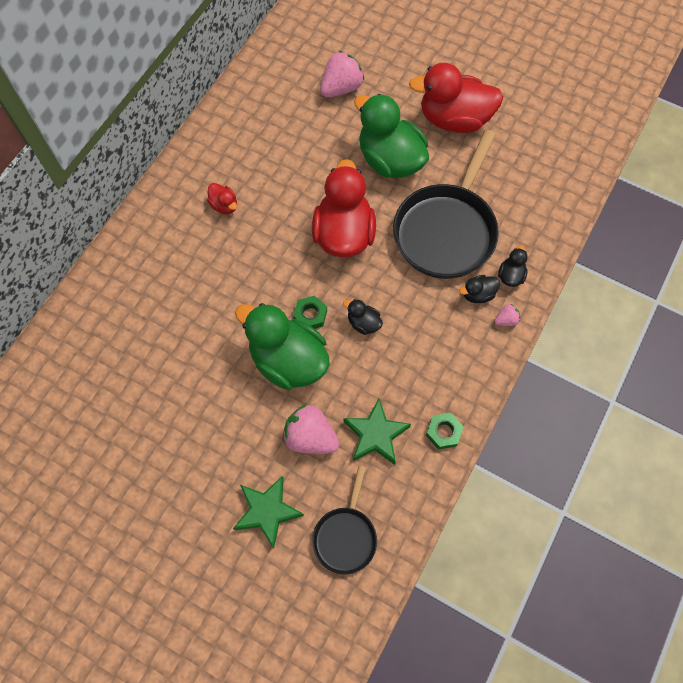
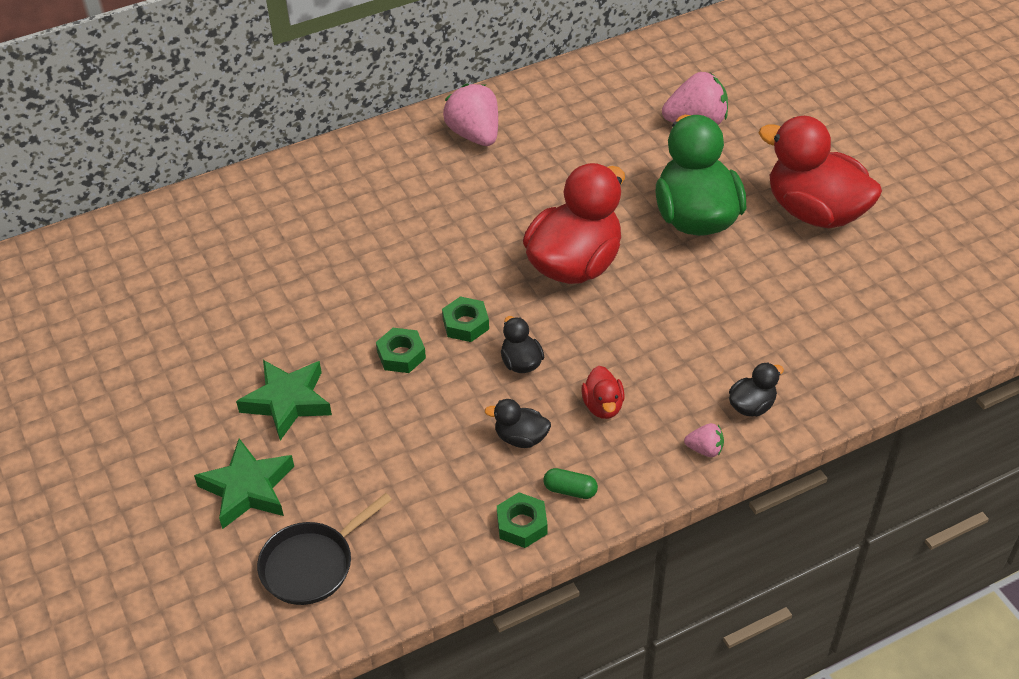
camera: 35 degrees right, 20 degrees down
red duck [207,183,237,214] -> red duck moved to [581,366,625,419]
green duck [235,303,330,390] -> green nut [376,328,426,373]
pink strawberry [283,404,339,454] -> pink strawberry moved to [443,84,498,146]
green star [343,398,411,465] -> green star moved to [236,360,332,441]
black pan [393,130,499,279] -> none
black duck [459,275,500,303] -> black duck moved to [485,399,551,448]
none -> green capsule [543,468,598,499]

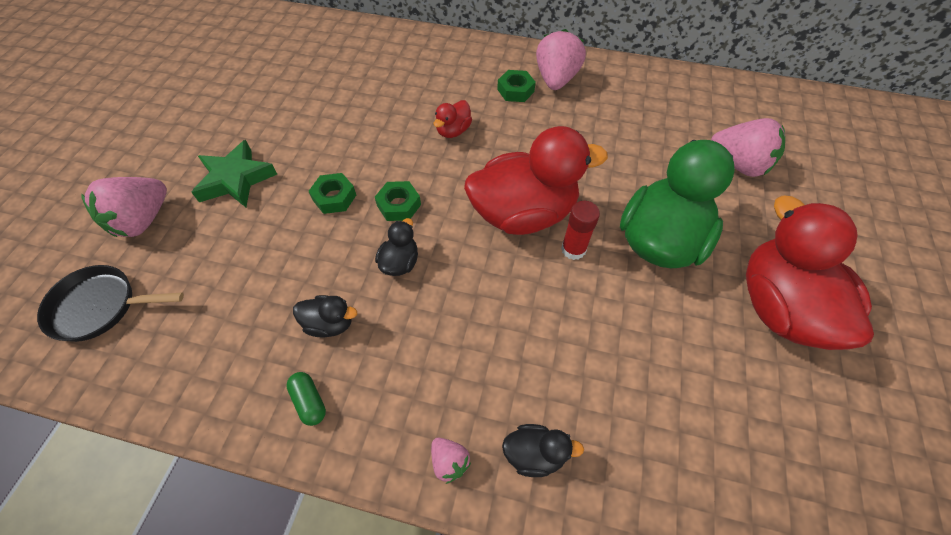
camera: 40 degrees right, 10 degrees up
green star [194,438,294,529] -> pink strawberry [81,177,167,237]
black duck [485,399,551,448] -> black duck turned 135 degrees clockwise [293,295,357,338]
green nut [497,492,548,548] -> green nut moved to [497,70,536,102]
red duck [581,366,625,419] -> red duck moved to [434,100,472,138]
none -> red glue stick [561,201,600,260]

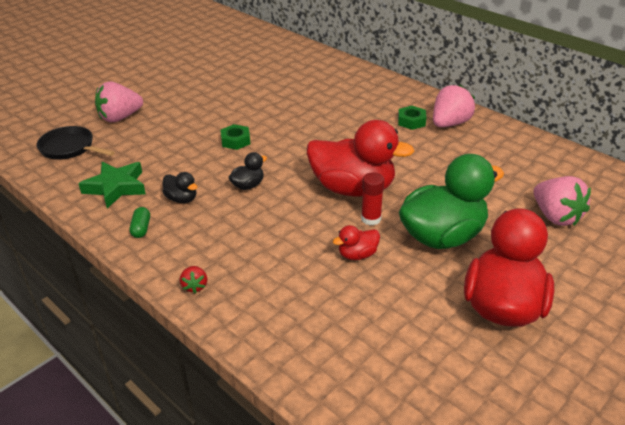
camera: 30 degrees right, 20 degrees down
green star [191,140,277,207] -> green star moved to [78,162,146,208]
green nut [375,181,421,221] -> none
pink strawberry [431,438,471,484] -> red strawberry [180,266,207,293]
red duck [434,100,472,138] -> red duck moved to [333,225,380,260]
black duck [502,424,584,477] -> none

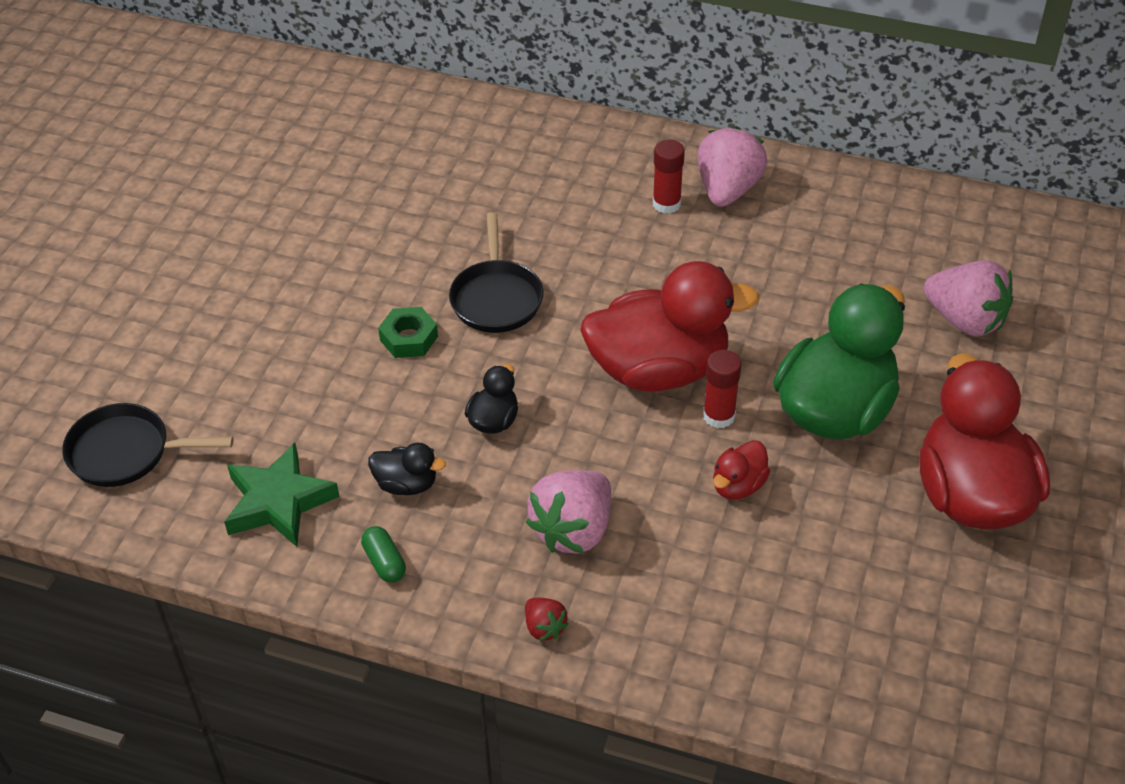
camera: 25 degrees left, 10 degrees up
pink strawberry [95,82,143,122] -> pink strawberry moved to [526,470,611,554]
green nut [398,106,426,130] -> red glue stick [653,140,685,214]
none -> black pan [449,212,543,333]

